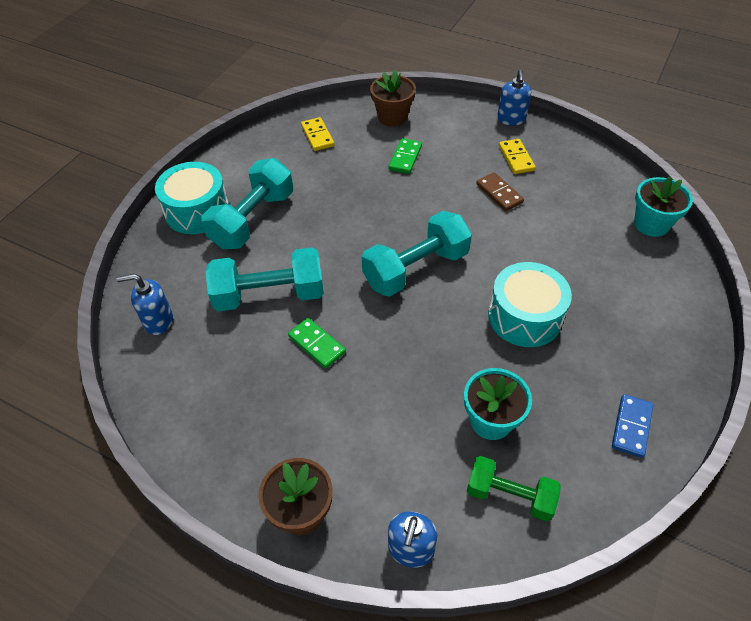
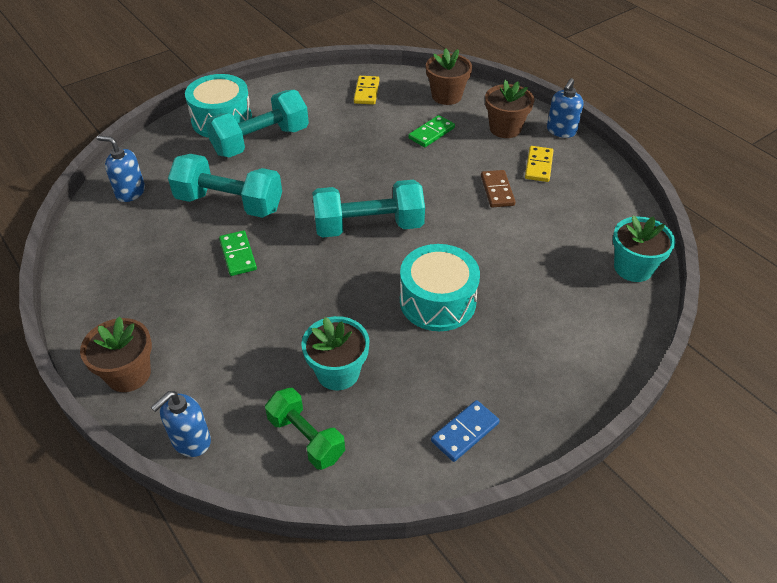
camera: 25 degrees right, 5 degrees down
none -> brown flower pot [485,80,534,138]

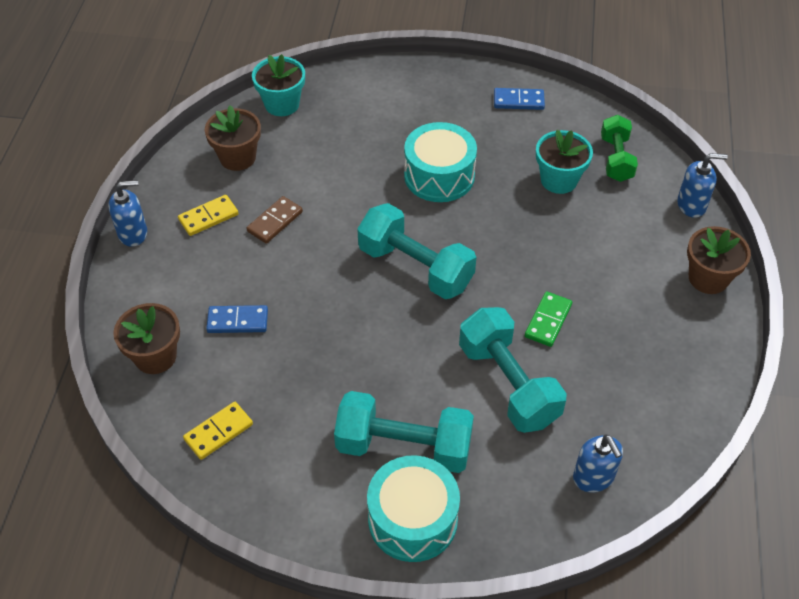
camera: 135 degrees left, 5 degrees up
green domino [408,115,455,147] -> blue domino [206,305,268,333]
brown flower pot [485,80,534,138] -> brown flower pot moved to [205,105,261,171]

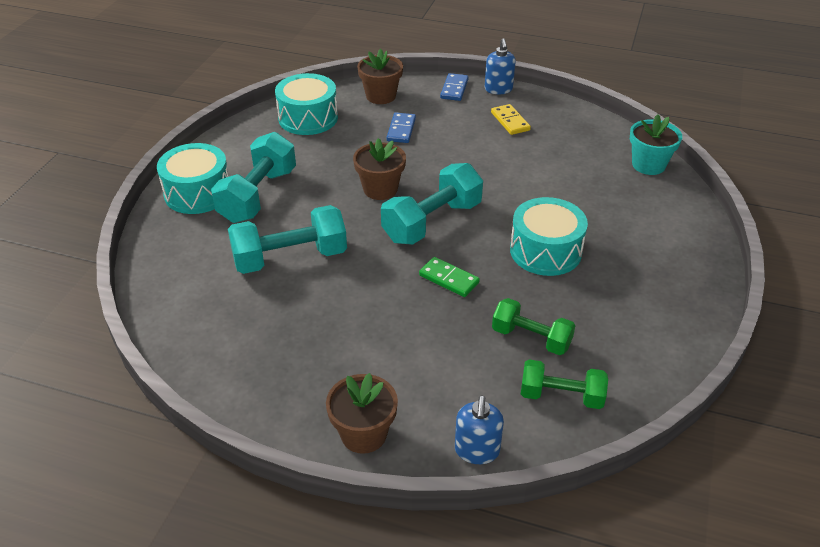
camera: 100 degrees right, 10 degrees down
yellow domino [183,402,253,460] -> turquoise drum [275,73,338,135]
brown flower pot [205,105,261,171] -> brown flower pot moved to [353,138,406,200]
brown domino [246,196,303,244] -> none
blue domino [494,88,545,110] -> blue domino moved to [440,73,469,101]
green domino [525,291,572,347] -> green domino moved to [419,257,480,297]
turquoise flower pot [536,130,593,194] -> green dumbbell [492,298,576,355]
blue soap dispenser [573,435,623,493] -> none

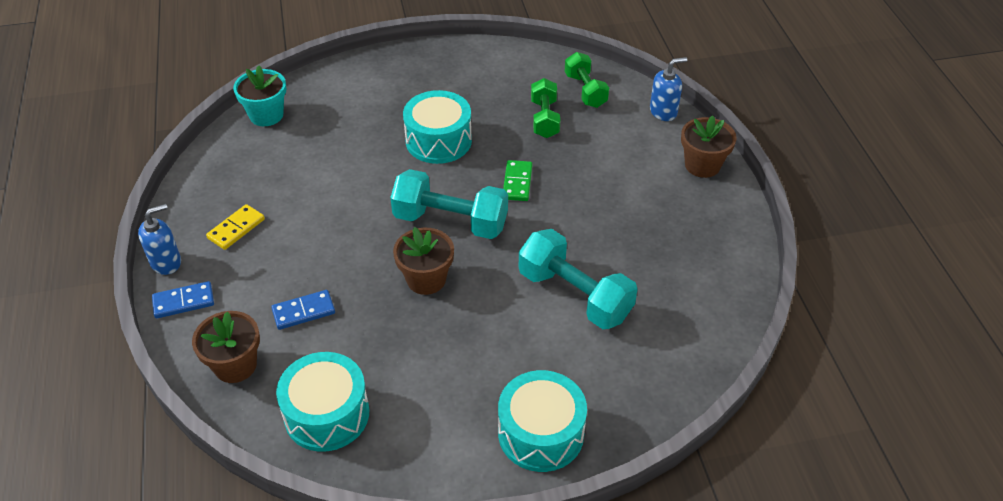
camera: 120 degrees left, 5 degrees up
turquoise dumbbell [211,132,296,223] -> none

